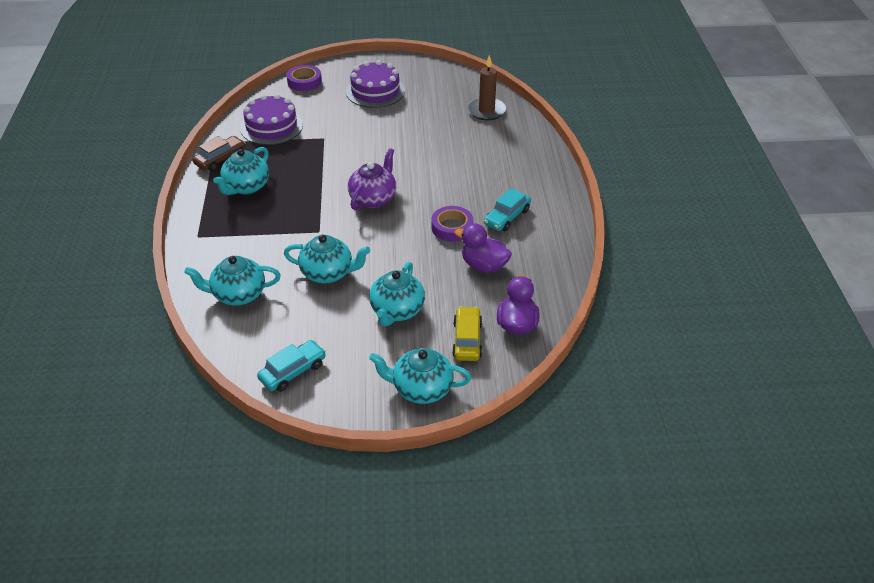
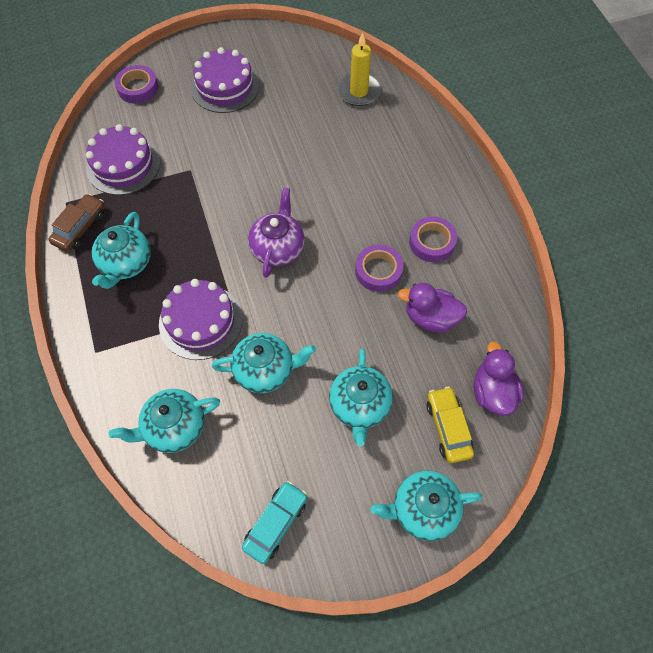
camera: 15 degrees left, 20 degrees up
brown candle [467,55,506,121] -> yellow candle [337,32,381,106]
turquoise car [484,188,531,231] -> purple tape [409,216,457,262]
none -> purple cake [159,279,242,360]

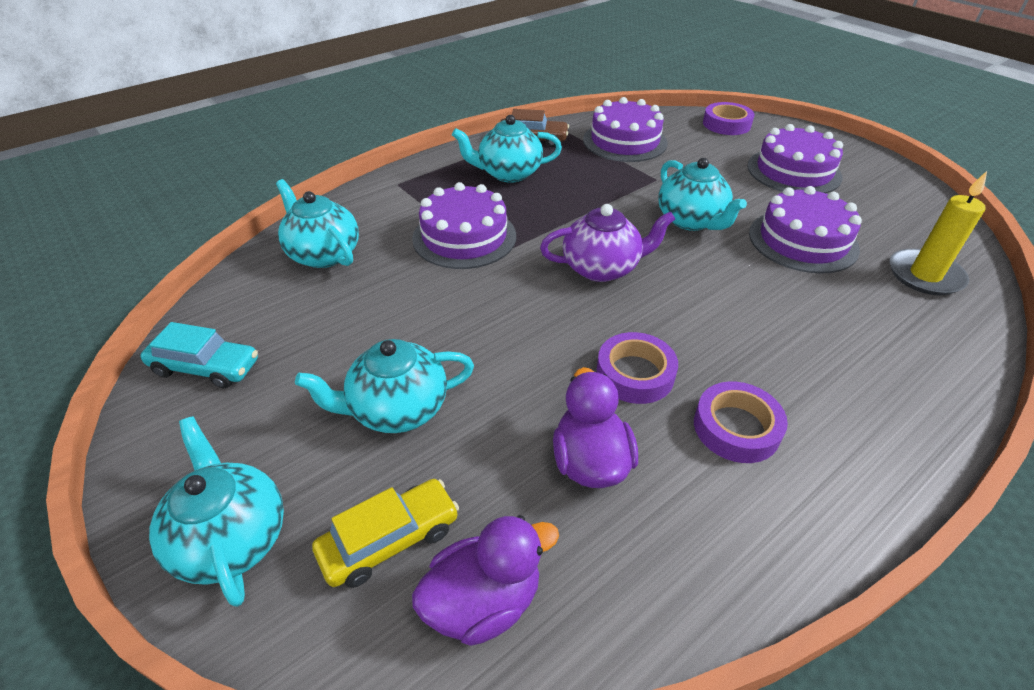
camera: 70 degrees right, 20 degrees down
turquoise teapot [212,333,316,393] -> turquoise teapot moved to [658,158,747,231]
none -> purple cake [749,186,862,274]

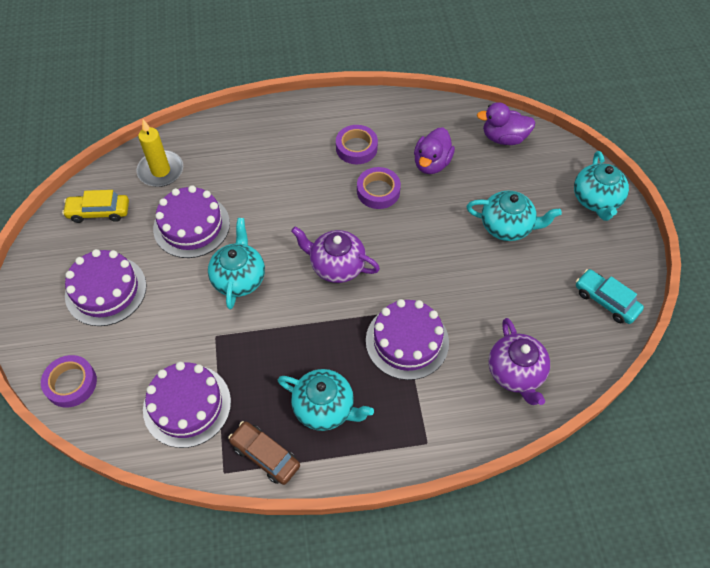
camera: 150 degrees left, 15 degrees up
turquoise teapot [276,179,359,268] -> purple teapot [489,318,550,405]
yellow car [312,479,459,588] -> yellow car moved to [62,190,129,223]

